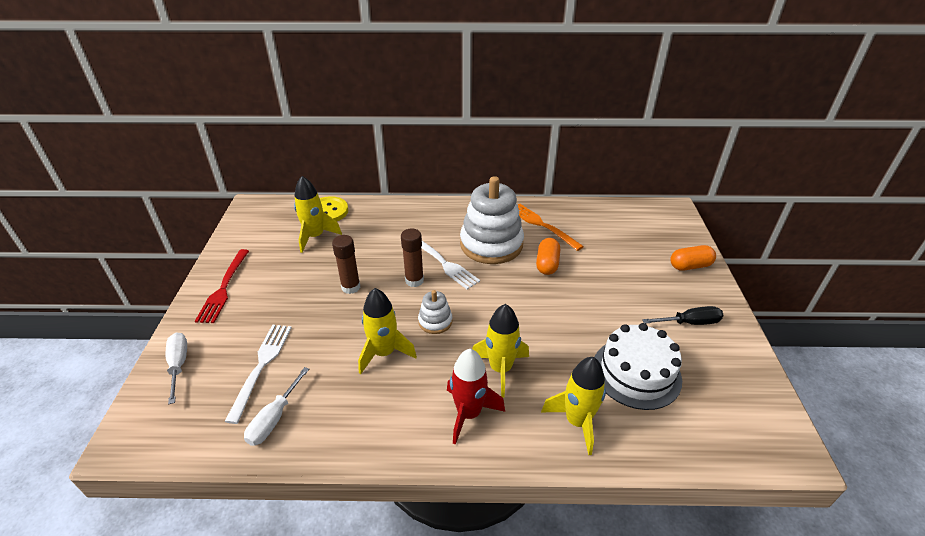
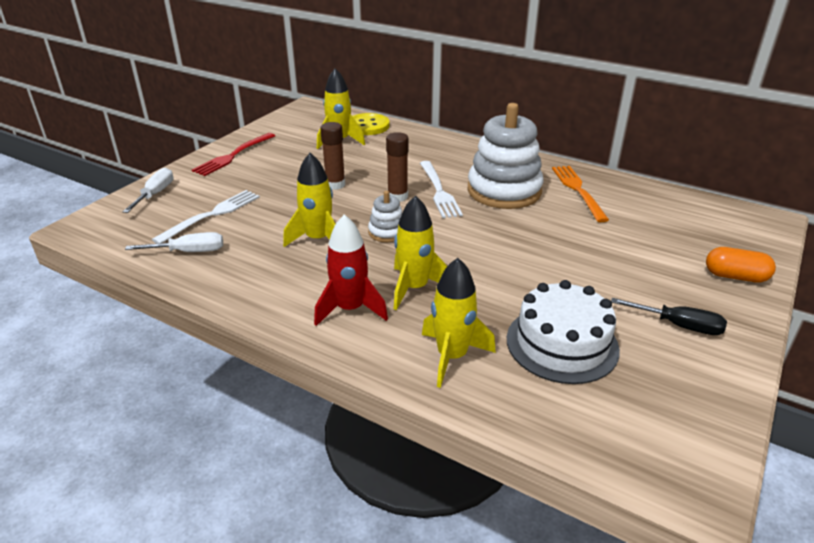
camera: 30 degrees right, 5 degrees down
white screwdriver [244,367,309,446] -> white screwdriver turned 150 degrees counterclockwise [125,232,223,252]
orange capsule [536,238,560,275] -> none

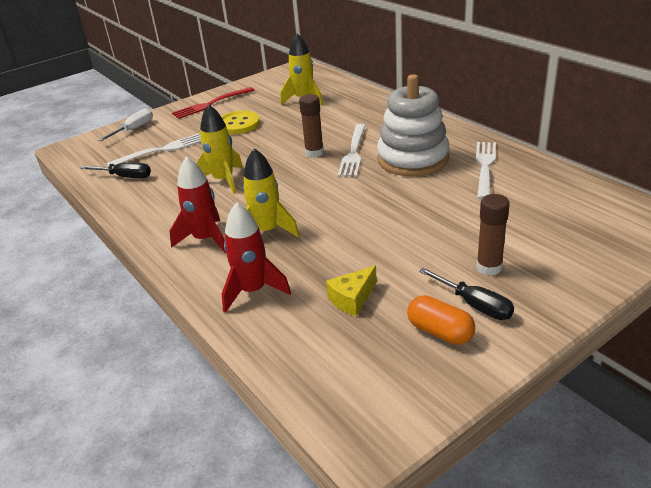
camera: 25 degrees right, 0 degrees up
white screwdriver [125,232,223,252] -> black screwdriver [80,162,151,178]
brown glue stick [320,122,345,190] -> brown glue stick moved to [476,194,509,276]
yellow button [352,113,390,135] -> yellow button moved to [221,111,260,134]
white stacking toy [368,191,402,242] -> none
yellow rocket [422,258,496,388] -> red rocket [222,202,291,313]
white cake [507,280,620,384] -> yellow cheese [326,266,377,316]
orange fork [552,166,609,222] -> white fork [476,142,496,200]
orange capsule [706,247,776,283] -> orange capsule moved to [407,295,475,345]

